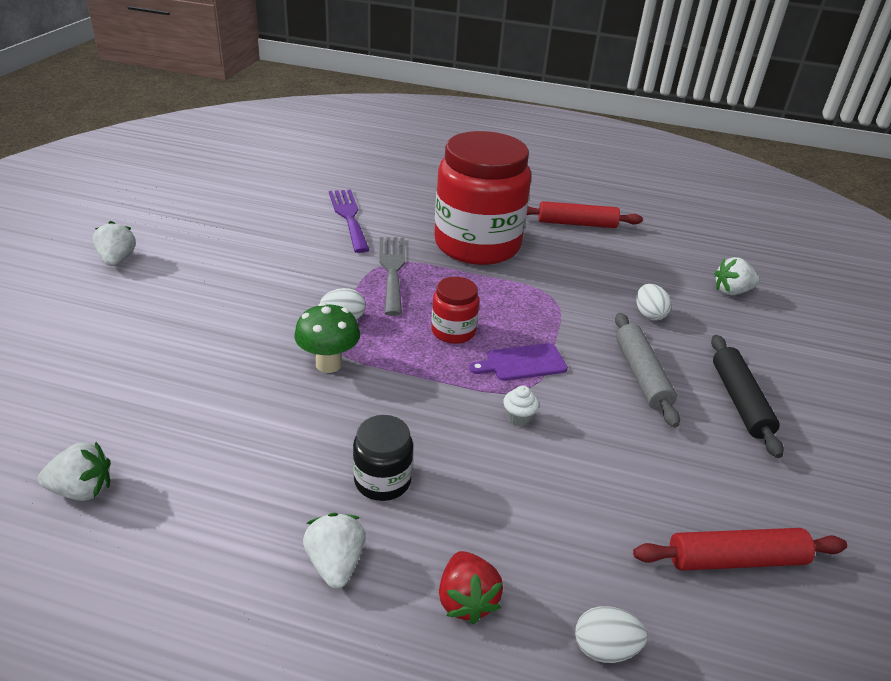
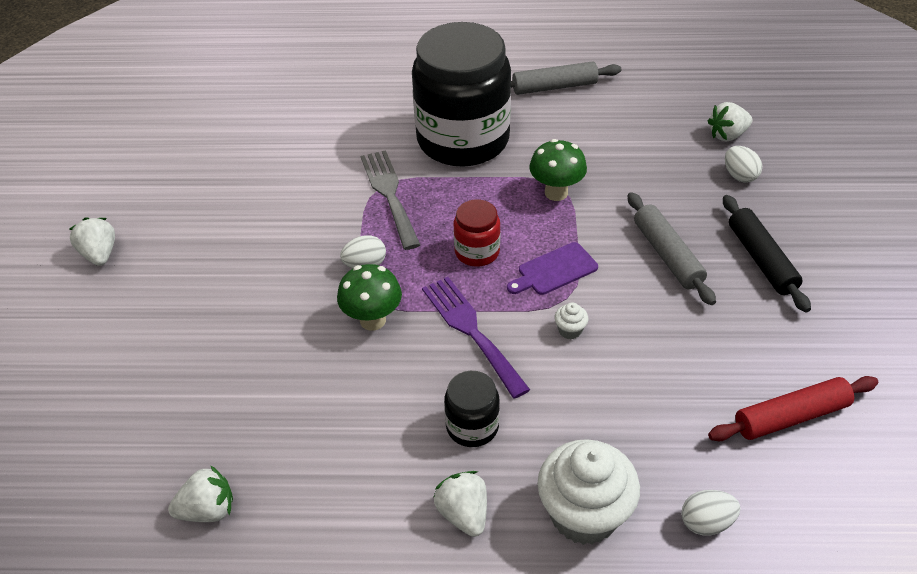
camera: 10 degrees left, 10 degrees up
purple fork [329,189,369,253] -> purple fork moved to [422,277,530,399]
red jar [434,131,531,265] -> black jar [412,22,511,167]
red strawberry [439,551,503,624] -> white cupcake [537,439,640,545]
red rolling pin [527,201,643,228] -> grey rolling pin [511,61,621,95]
white egg [636,284,671,321] -> white egg moved to [725,146,762,183]
none -> green mushroom [529,139,587,201]

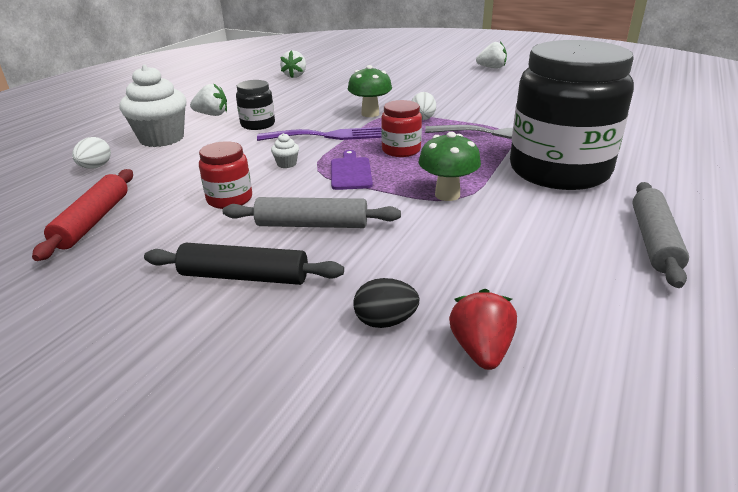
camera: 115 degrees right, 15 degrees down
white strawberry [708,102,752,141] -> red strawberry [449,289,517,370]
white egg [725,146,762,183] -> black egg [354,278,420,328]
none -> red jar [199,141,252,209]

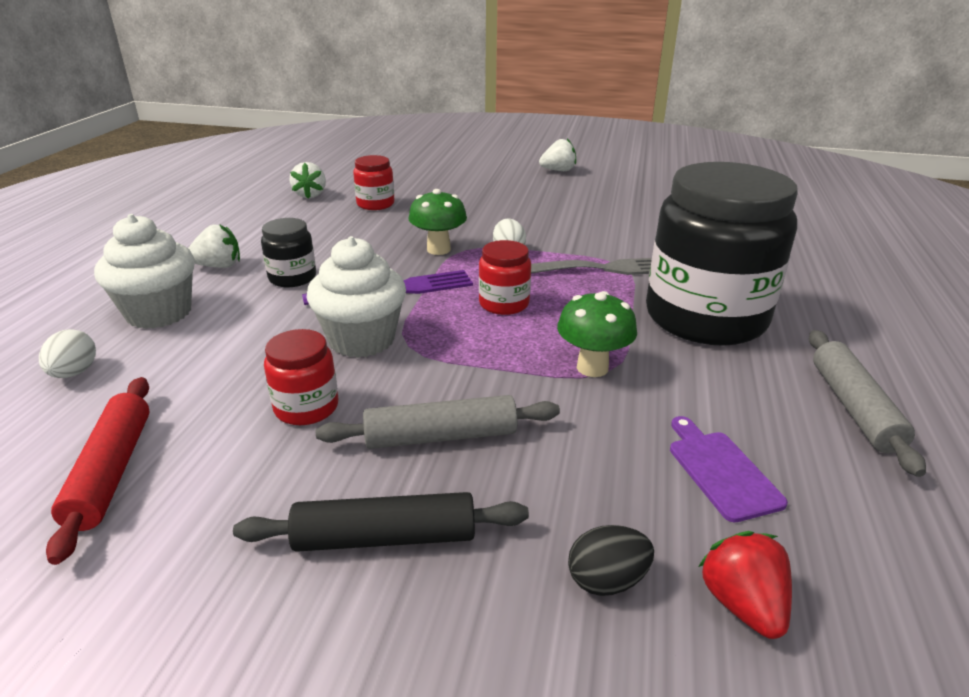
camera: 15 degrees left, 0 degrees up
white cupcake [271,133,299,168] -> white cupcake [306,236,406,358], size x2.50
purple cutting board [331,150,373,190] -> purple cutting board moved to [670,416,788,522]
none -> red jar [353,155,395,210]

